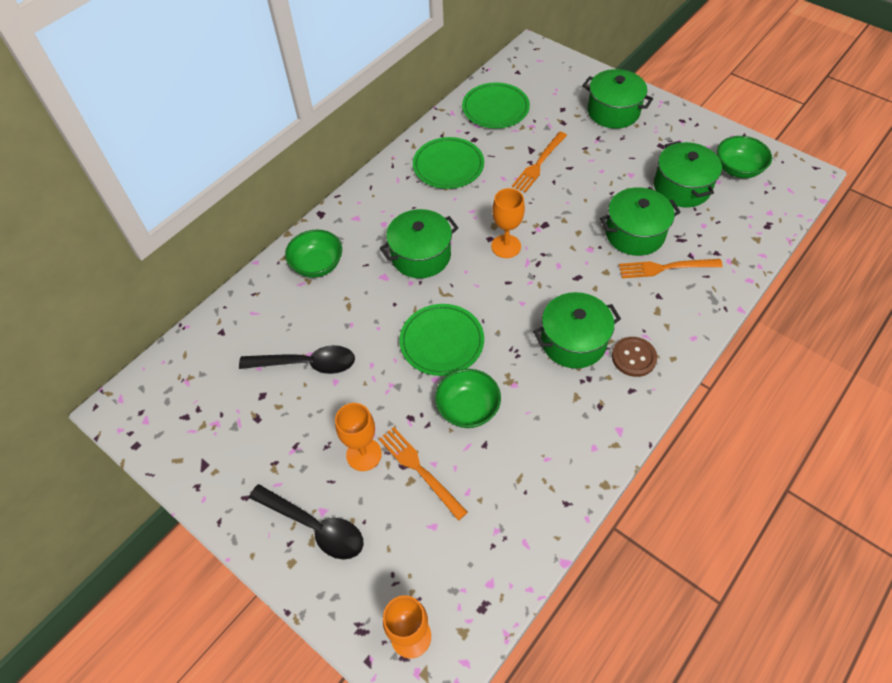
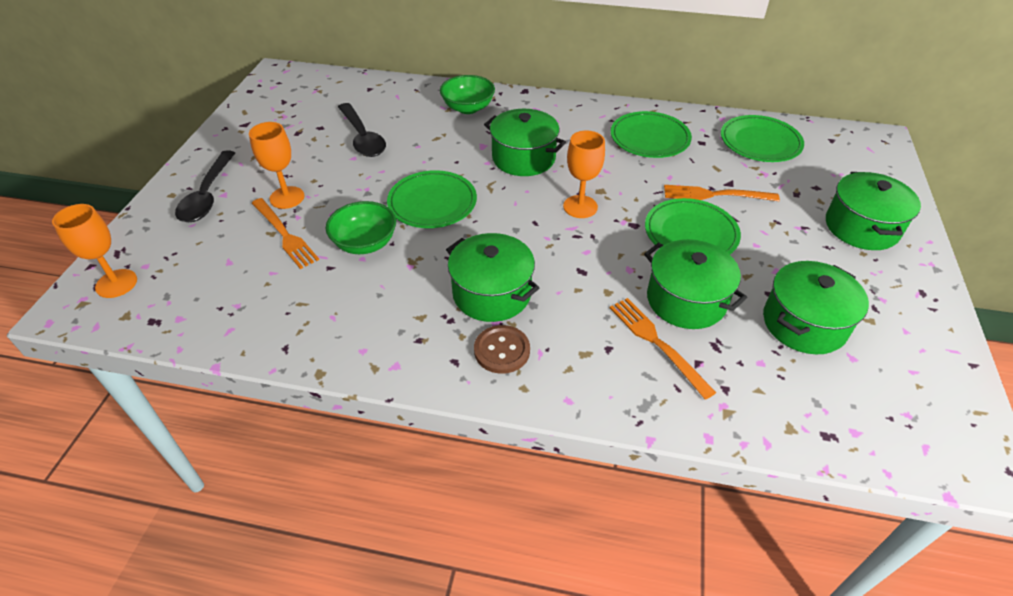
camera: 60 degrees right, 10 degrees down
orange fork [379,427,468,521] -> orange fork turned 120 degrees clockwise [252,198,319,269]
green bowl [717,136,772,178] -> none
none -> green plate [645,198,741,255]

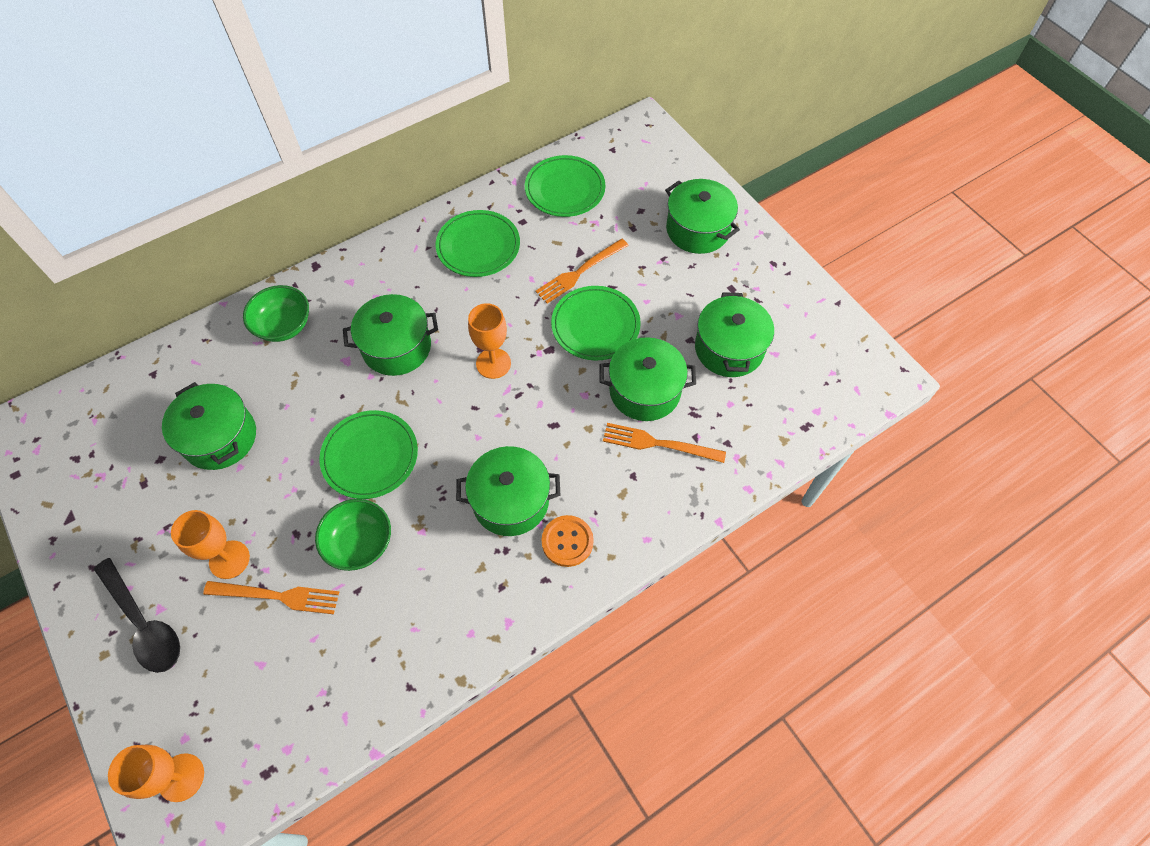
camera: 45 degrees left, 15 degrees up
black spoon [338,103,386,157] -> green pot [162,382,256,470]
brown button [474,325,530,374] -> orange button [542,515,594,567]

